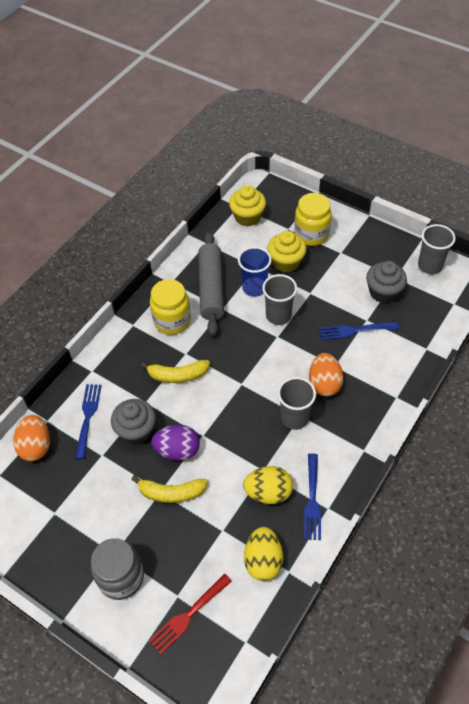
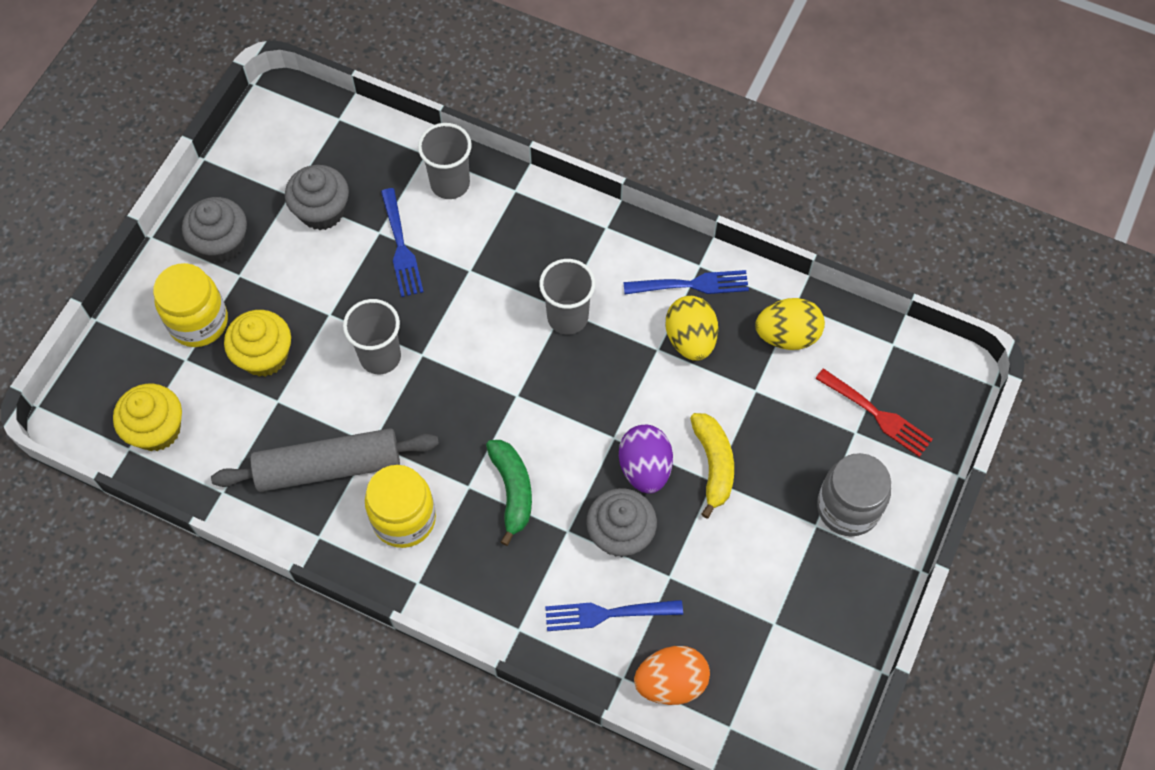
camera: 100 degrees left, 10 degrees up
yellow banana [141,360,210,383] -> green banana [486,440,532,546]
blue cup [238,247,272,297] -> none
orange egg [309,353,344,396] -> none
grey cup [418,224,456,274] -> grey cup moved to [418,123,472,199]
none -> grey cupcake [182,197,247,263]

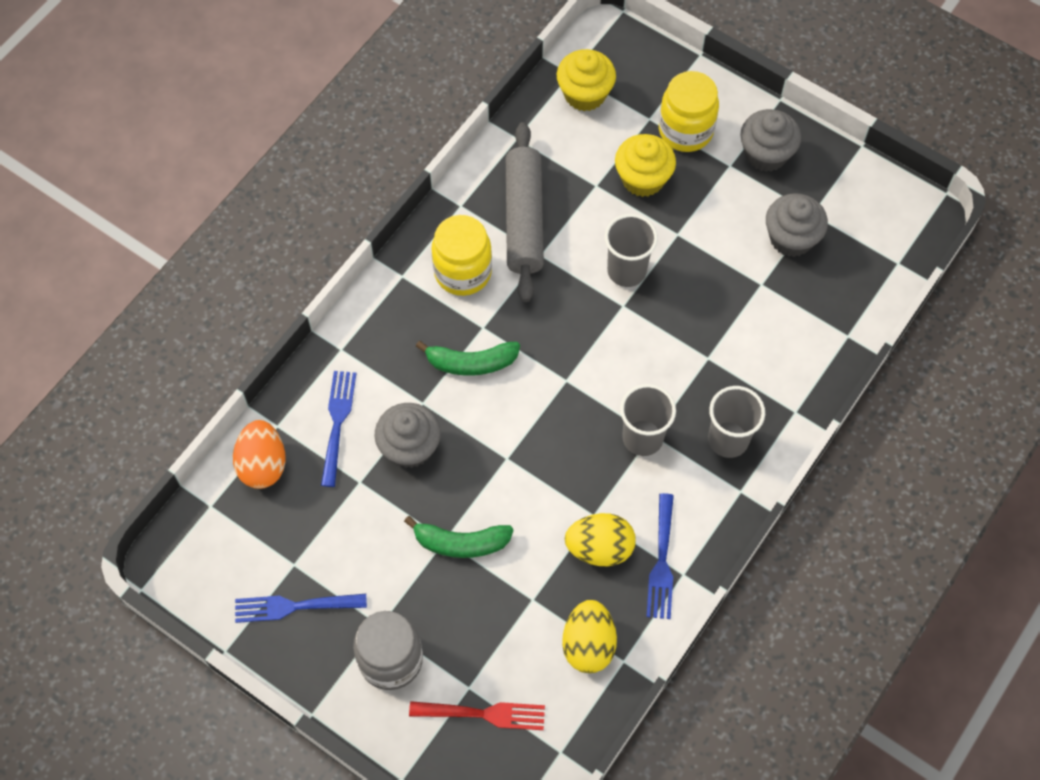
camera: 100 degrees right, 0 degrees up
blue fork [381,188,424,297] -> blue fork moved to [235,594,367,623]
grey cup [418,123,472,199] -> grey cup moved to [708,386,765,458]
purple egg [619,425,673,494] -> none
yellow banana [690,413,734,518] -> green banana [404,516,514,558]
red fork [815,368,933,457] -> red fork turned 135 degrees counterclockwise [409,701,545,730]

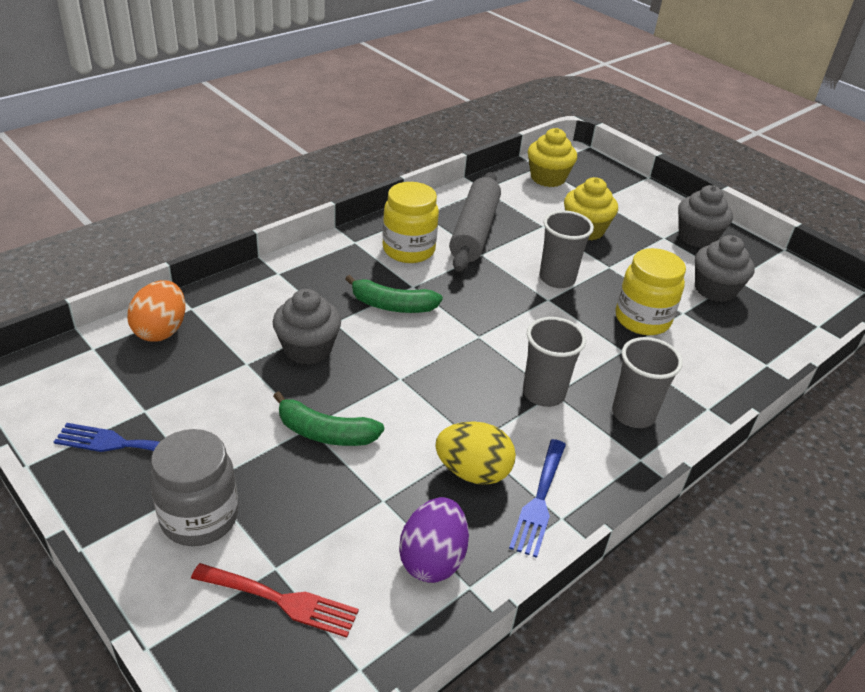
camera: 10 degrees right, 25 degrees down
blue fork [321,371,356,487] -> none
yellow egg [562,600,617,673] -> purple egg [399,497,469,583]
yellow jar [659,71,719,152] -> yellow jar moved to [615,248,686,335]

